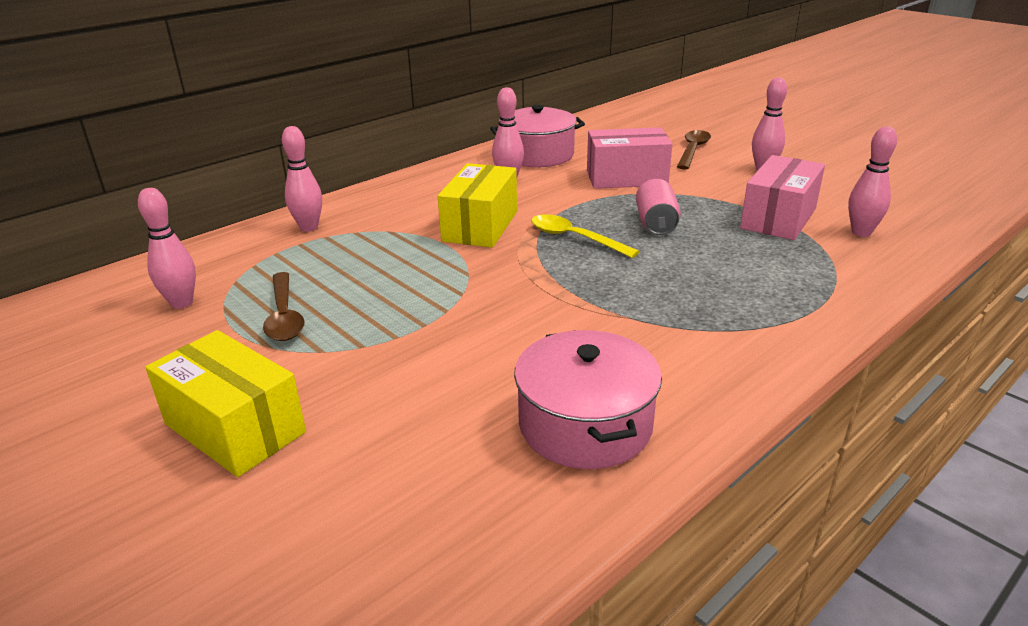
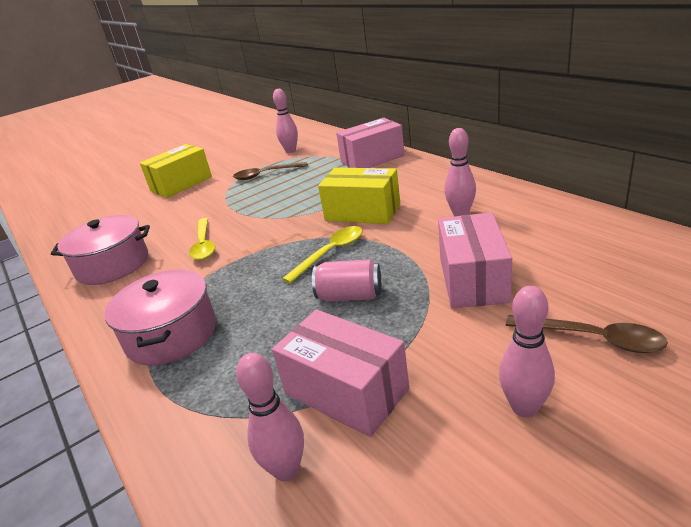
camera: 100 degrees right, 0 degrees up
pink bowling pin [282,126,322,232] -> pink box [336,118,405,168]
pink pot [490,105,585,167] -> pink pot moved to [104,269,216,366]
none -> yellow spoon [189,218,216,260]

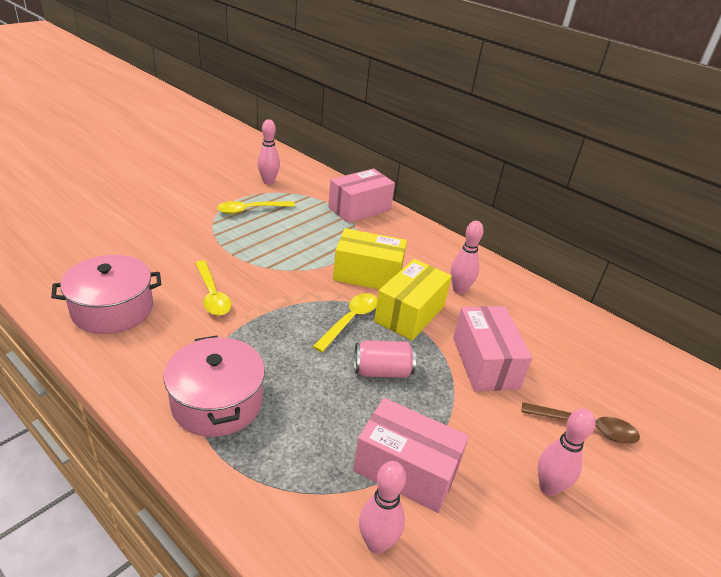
camera: 20 degrees left, 5 degrees up
yellow box [140,144,212,198] -> yellow box moved to [374,259,452,341]
brown spoon [233,162,308,180] -> yellow spoon [217,201,295,214]

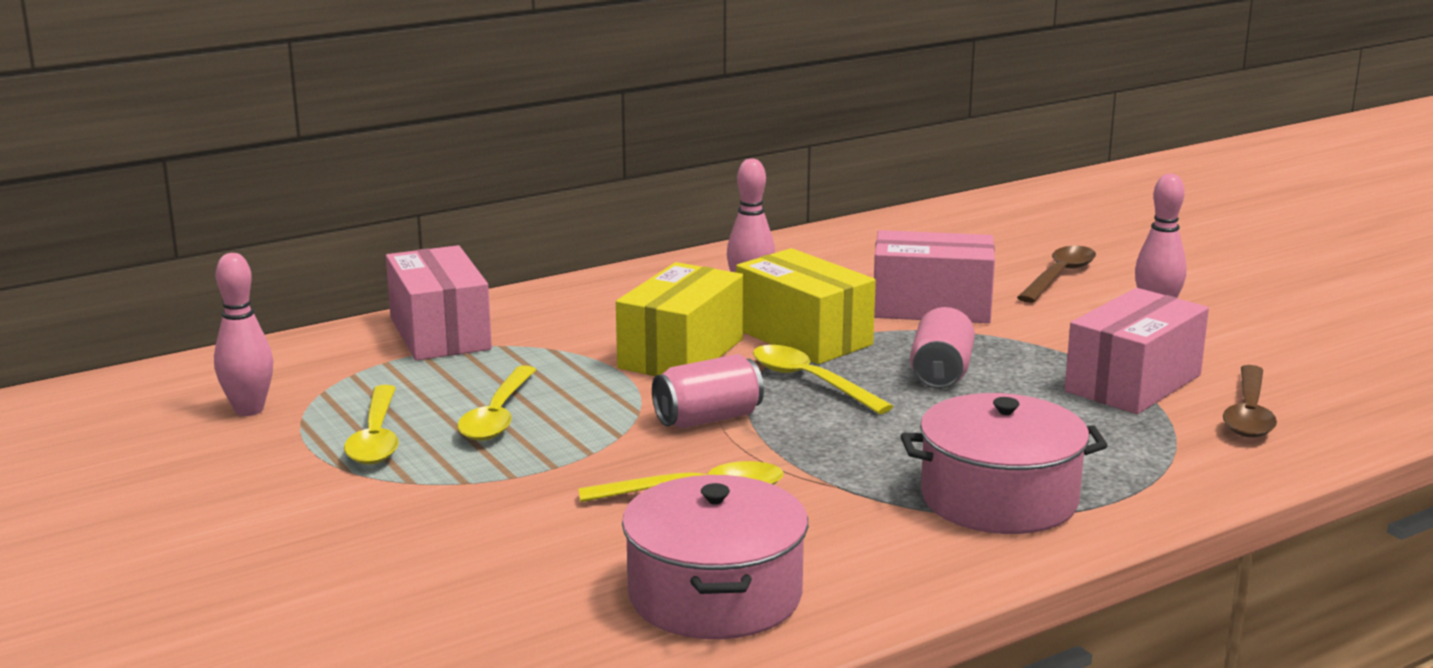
camera: 70 degrees left, 15 degrees down
pink bowling pin [359,461,406,554] -> brown spoon [1223,365,1277,438]
none -> yellow spoon [457,366,536,441]
none -> pink can [652,354,764,428]

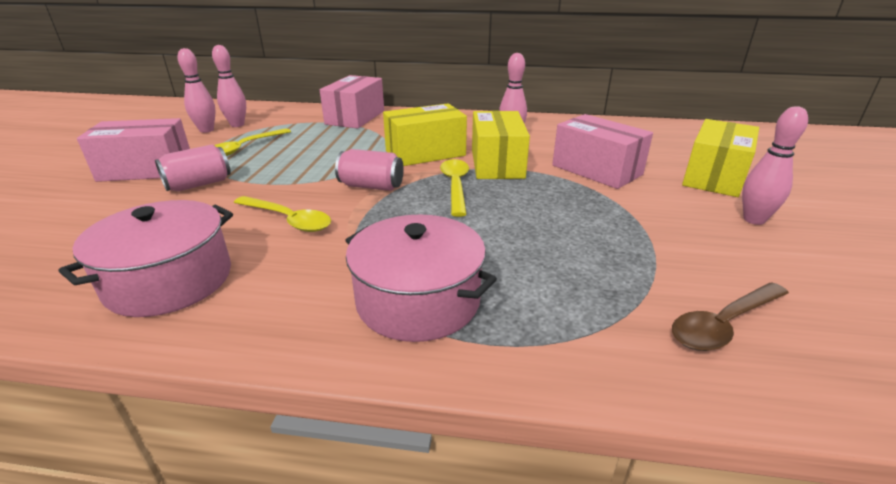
camera: 40 degrees right, 10 degrees up
yellow spoon [457,366,536,441] -> none
pink can [910,307,975,389] -> pink can moved to [155,144,231,191]
brown spoon [1017,246,1096,303] -> yellow box [682,119,759,197]
pink box [1065,288,1209,414] -> pink box moved to [77,118,190,182]
none -> pink bowling pin [178,48,216,133]

